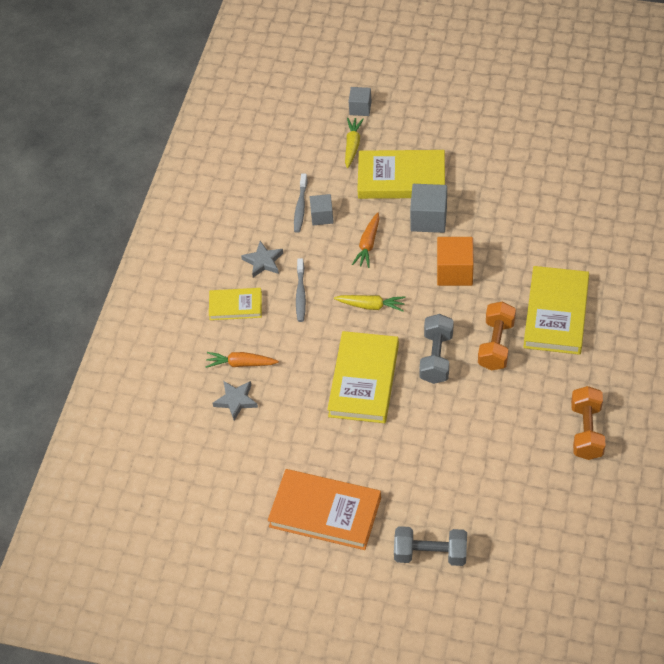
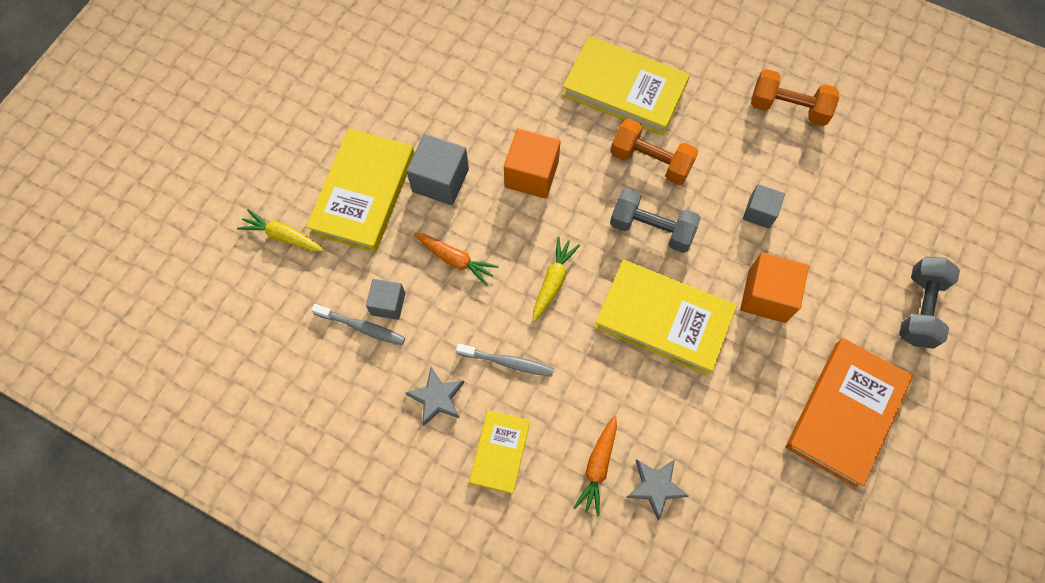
camera: 80 degrees left, 15 degrees up
grey cube [348,87,372,116] -> grey cube moved to [743,184,785,229]
none -> orange cube [740,252,809,323]

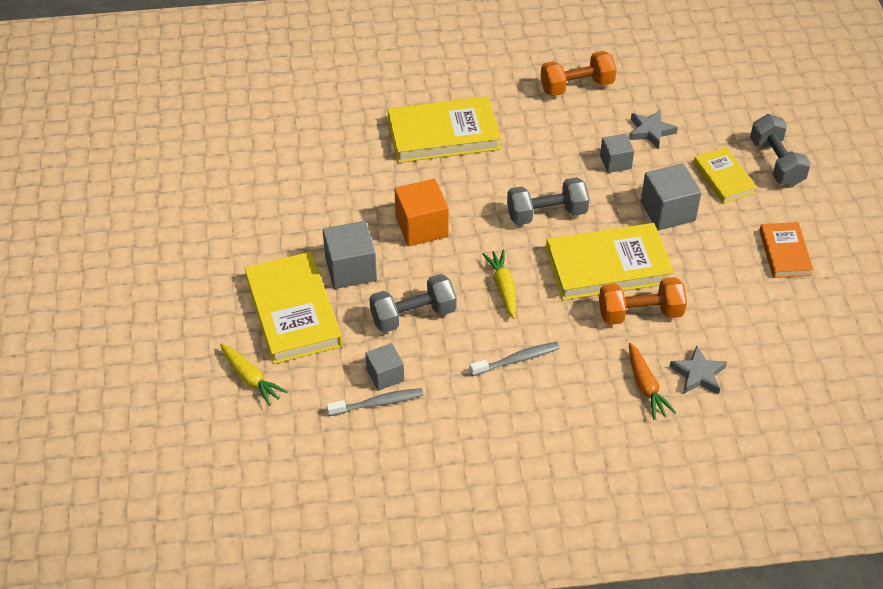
camera: 35 degrees left, 20 degrees down
yellow carrot [237,209,324,252] -> yellow carrot turned 120 degrees counterclockwise [220,343,288,406]
grey star [406,367,464,426] -> grey star moved to [630,110,678,149]
orange carrot [414,233,499,286] -> grey dumbbell [369,274,457,333]
yellow book [469,410,530,494] -> yellow book moved to [694,147,757,203]
orange dumbbell [611,119,698,185] -> orange dumbbell moved to [599,277,687,325]
orange cube [740,252,809,323] -> grey cube [641,163,702,230]
orange book [786,338,913,488] -> orange book [759,222,814,278], size x0.57

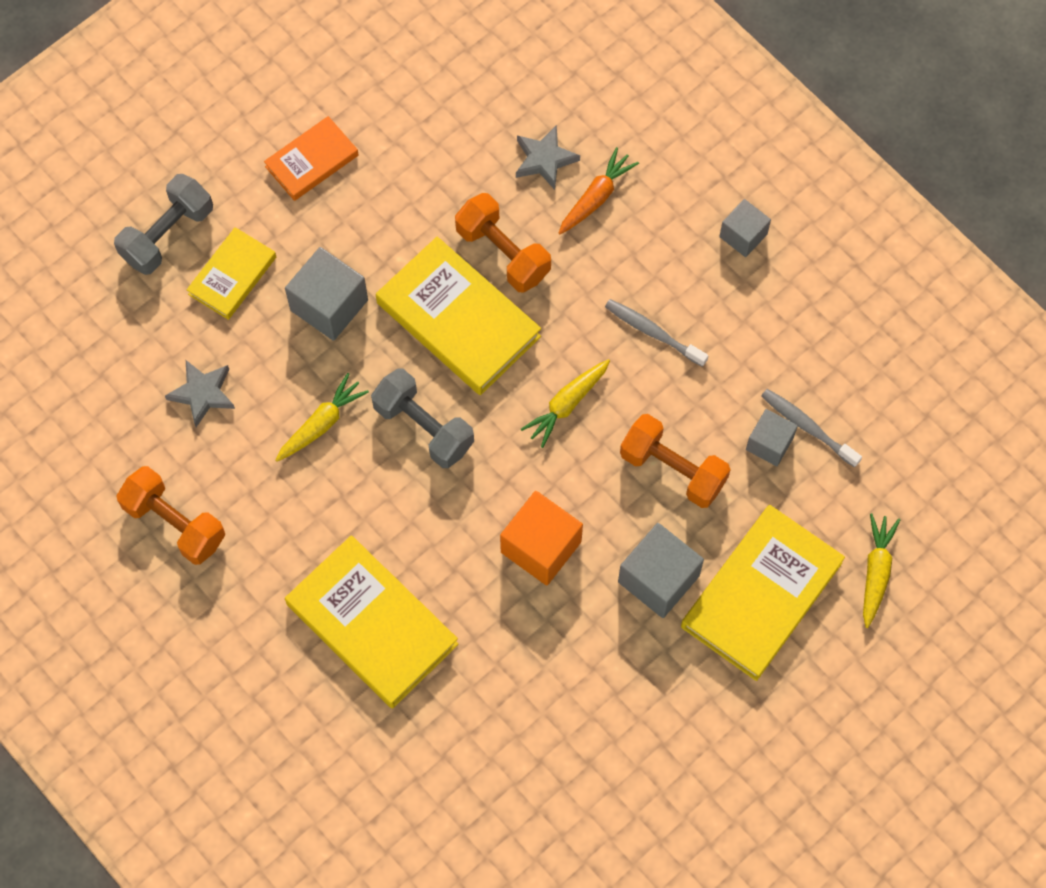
camera: 125 degrees left, 20 degrees up
grey dumbbell [369,274,457,333] -> orange dumbbell [620,414,731,508]
grey cube [600,134,634,173] -> grey cube moved to [719,199,771,257]
none -> yellow carrot [275,373,369,461]

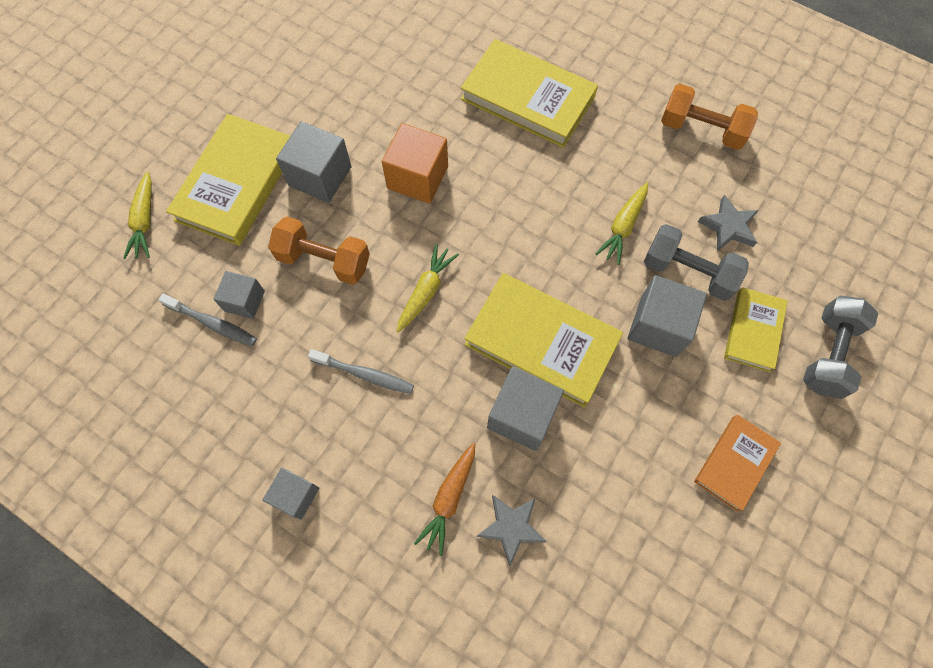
camera: 165 degrees right, 0 degrees up
grey dumbbell [371,368,474,468] -> grey dumbbell moved to [644,224,749,301]
orange dumbbell [455,193,551,293] -> grey cube [487,367,564,451]

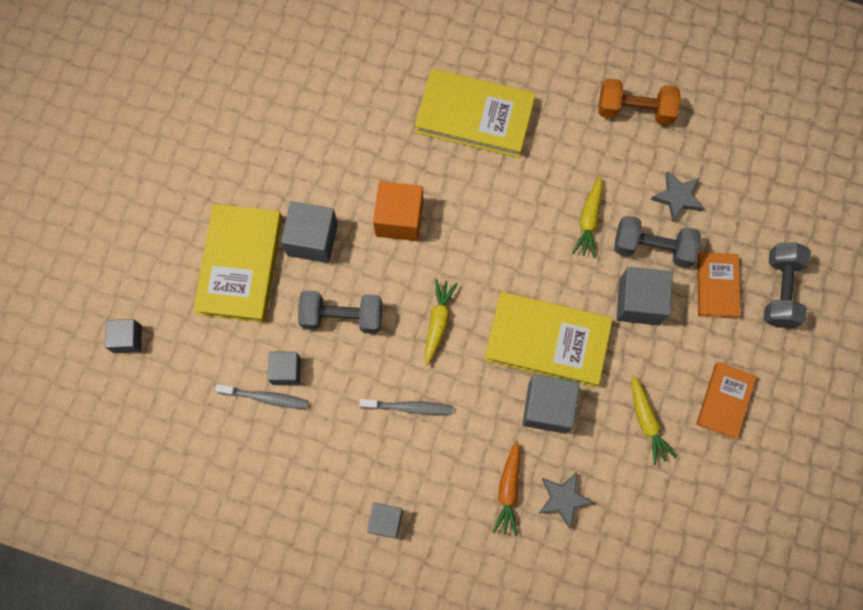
camera: 15 degrees left, 5 degrees up
yellow carrot [123,171,152,259] -> yellow carrot moved to [631,375,676,465]
orange dumbbell [268,217,370,285] -> grey dumbbell [298,290,382,334]
yellow book [724,287,788,372] -> orange book [697,252,740,319]
none -> grey cube [105,319,142,353]

